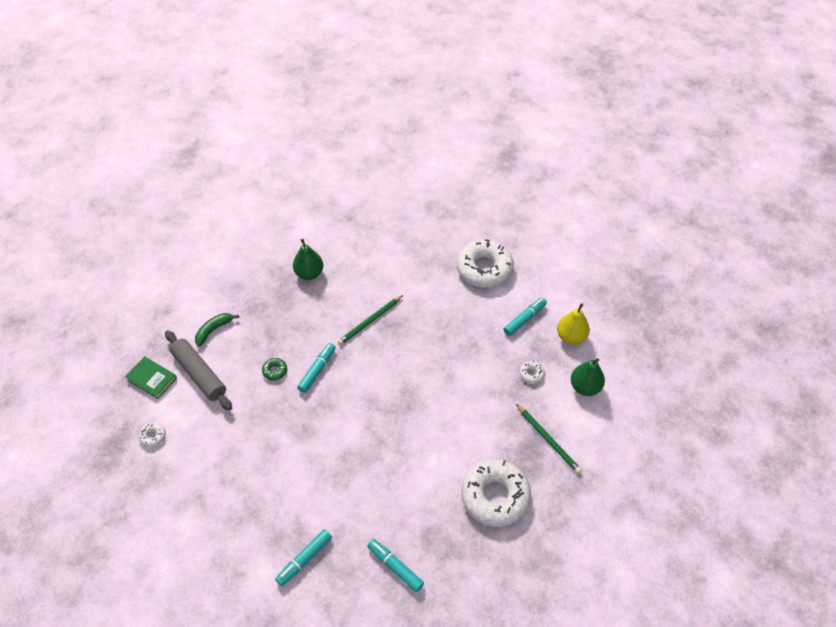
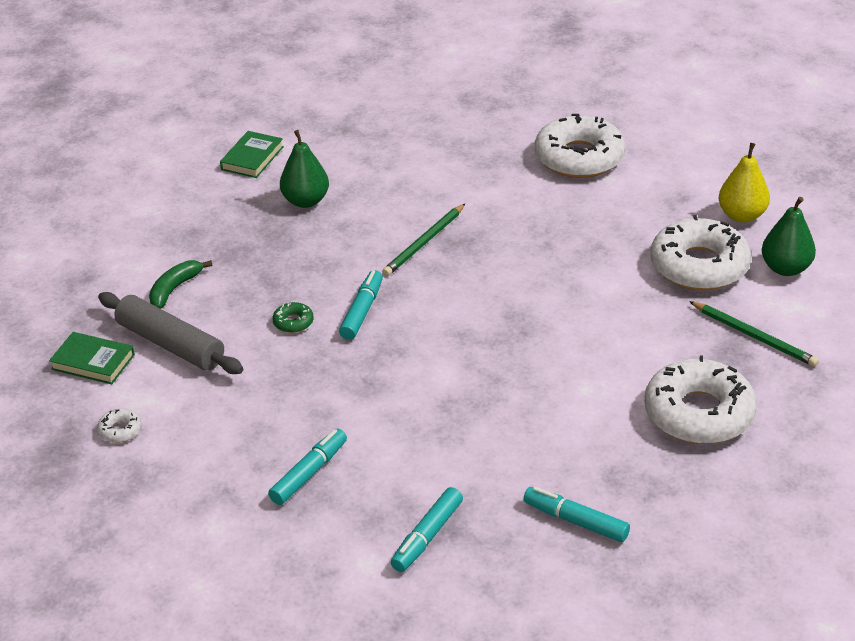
camera: 10 degrees left, 15 degrees down
turquoise marker [503,297,547,336] -> turquoise marker moved to [268,429,347,505]
white donut [520,361,545,384] -> white donut [651,215,751,290], size x2.49
none -> green book [220,131,284,178]

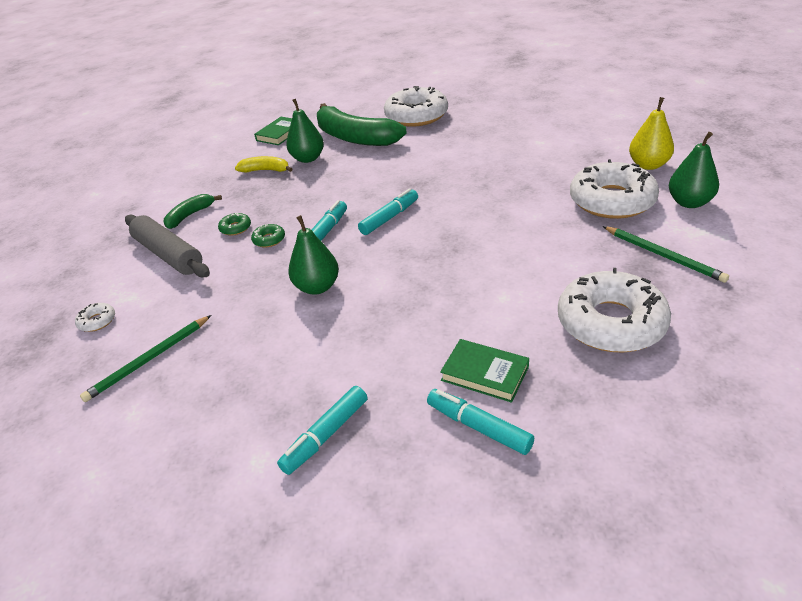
camera: 10 degrees right, 0 degrees up
green book [49,332,135,384] -> green book moved to [440,339,529,403]
turquoise marker [268,429,347,505] -> turquoise marker moved to [358,188,418,235]
green pencil [382,204,465,276] -> green pencil moved to [80,315,211,402]
white donut [535,114,626,178] -> white donut moved to [384,86,448,127]
none -> green donut [218,213,251,235]
none -> yellow banana [235,156,293,172]
none -> green pear [288,215,339,295]
none -> green banana [317,103,407,146]

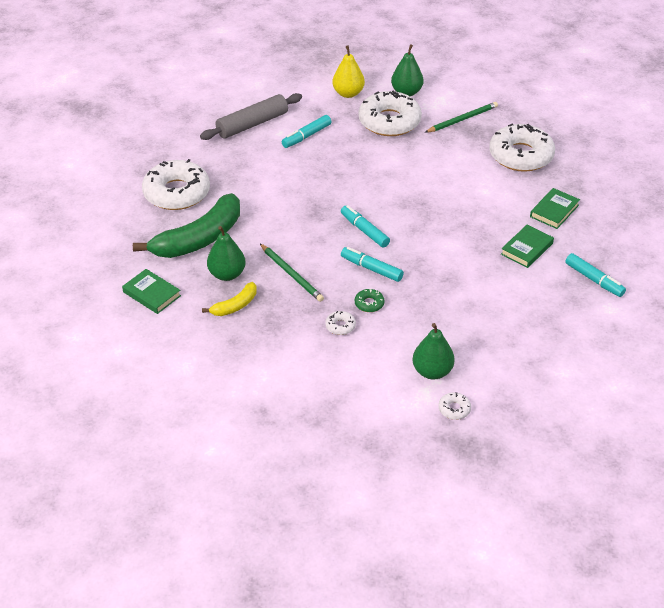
camera: 85 degrees left, 5 degrees up
green pencil [80,315,211,402] -> green pencil moved to [260,244,324,302]
grey rolling pin [125,215,210,278] -> grey rolling pin moved to [200,93,302,140]
green banana [164,194,222,229] -> none
green donut [218,213,251,235] -> white donut [325,311,356,335]
yellow banana [235,156,293,172] -> yellow banana turned 150 degrees counterclockwise [202,282,257,316]
green pear [288,215,339,295] -> green pear moved to [412,323,455,380]
turquoise marker [427,389,534,455] -> turquoise marker moved to [282,115,331,148]
none -> green book [501,224,554,268]

